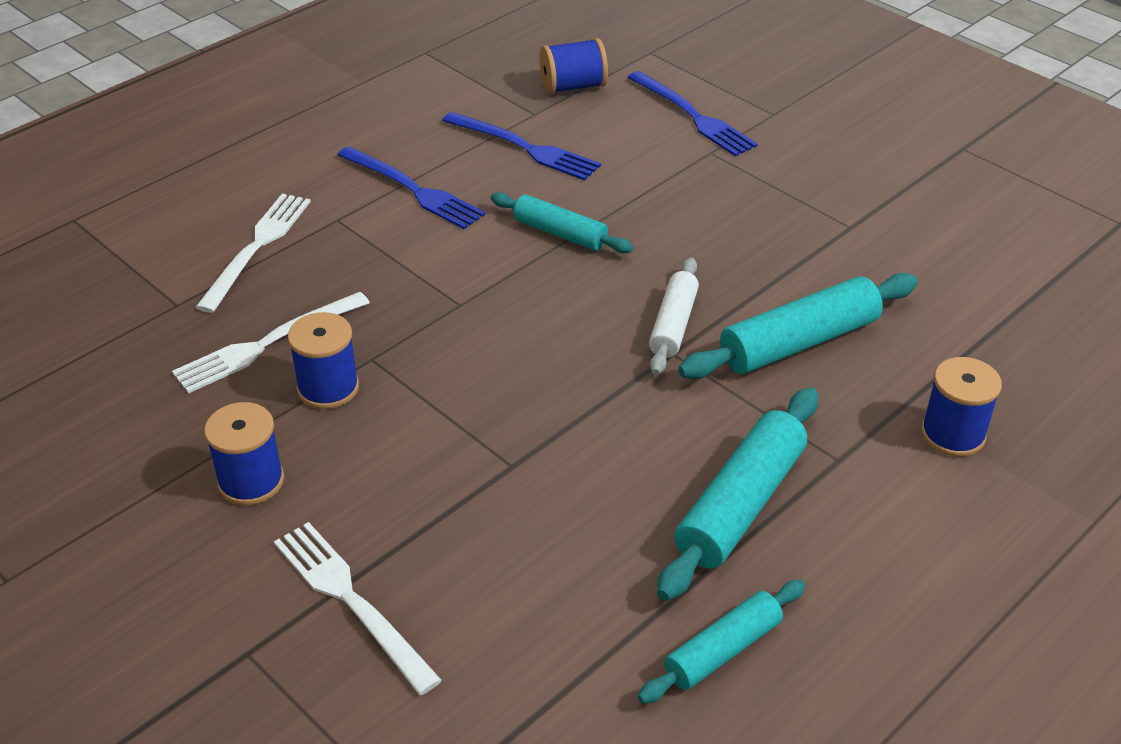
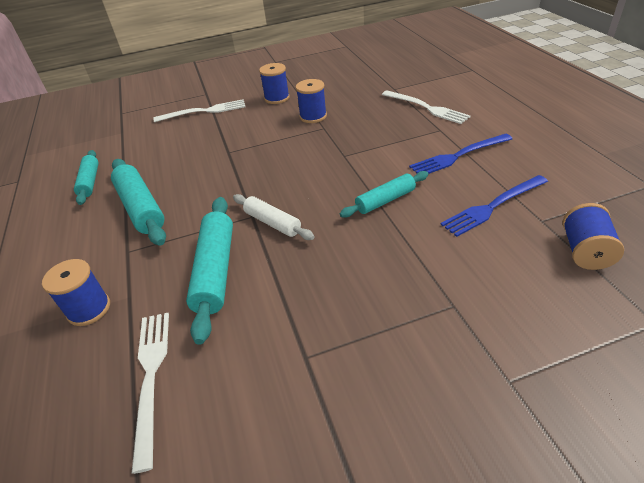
camera: 120 degrees right, 0 degrees up
white fork [172,292,370,394] -> white fork moved to [131,313,169,474]
blue fork [627,71,758,157] -> none

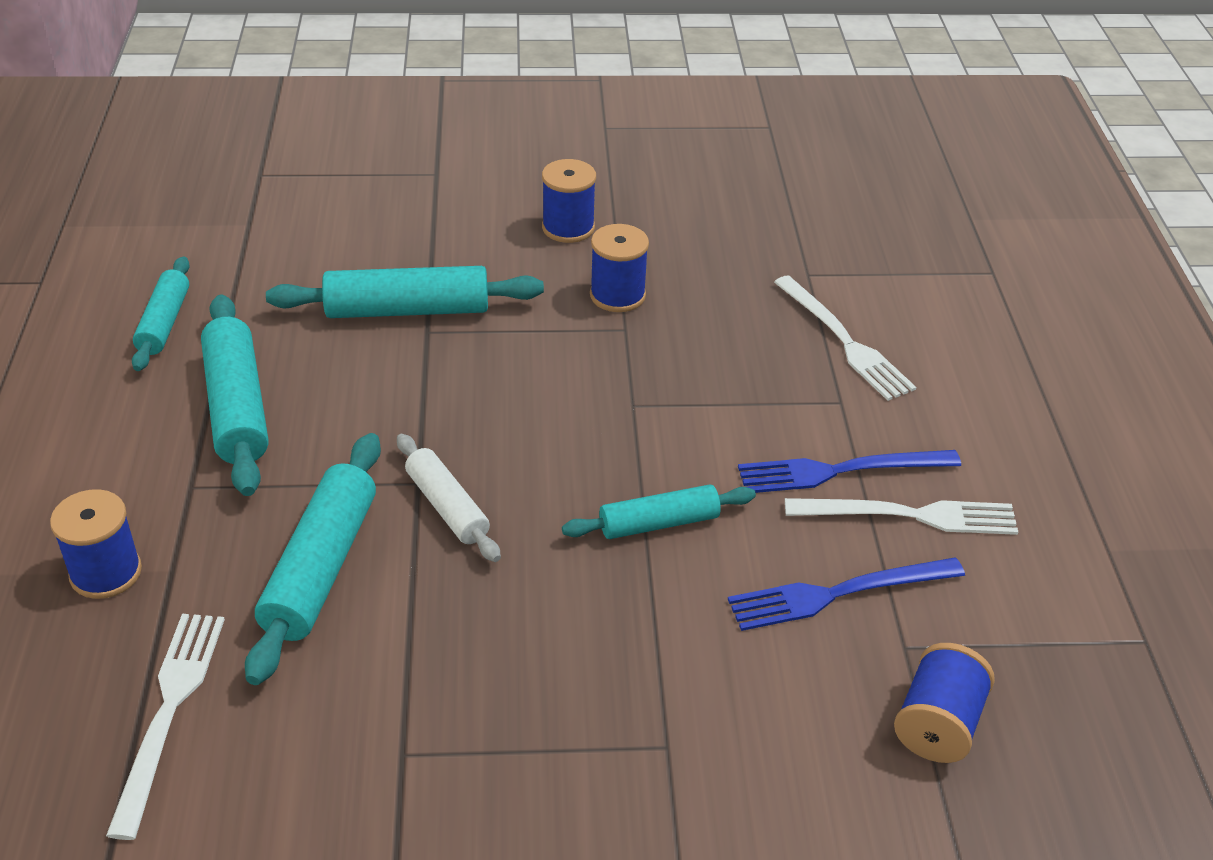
camera: 10 degrees right, 0 degrees up
white fork [153,99,246,122] -> white fork moved to [785,498,1018,535]
none -> turquoise rolling pin [266,266,544,318]

